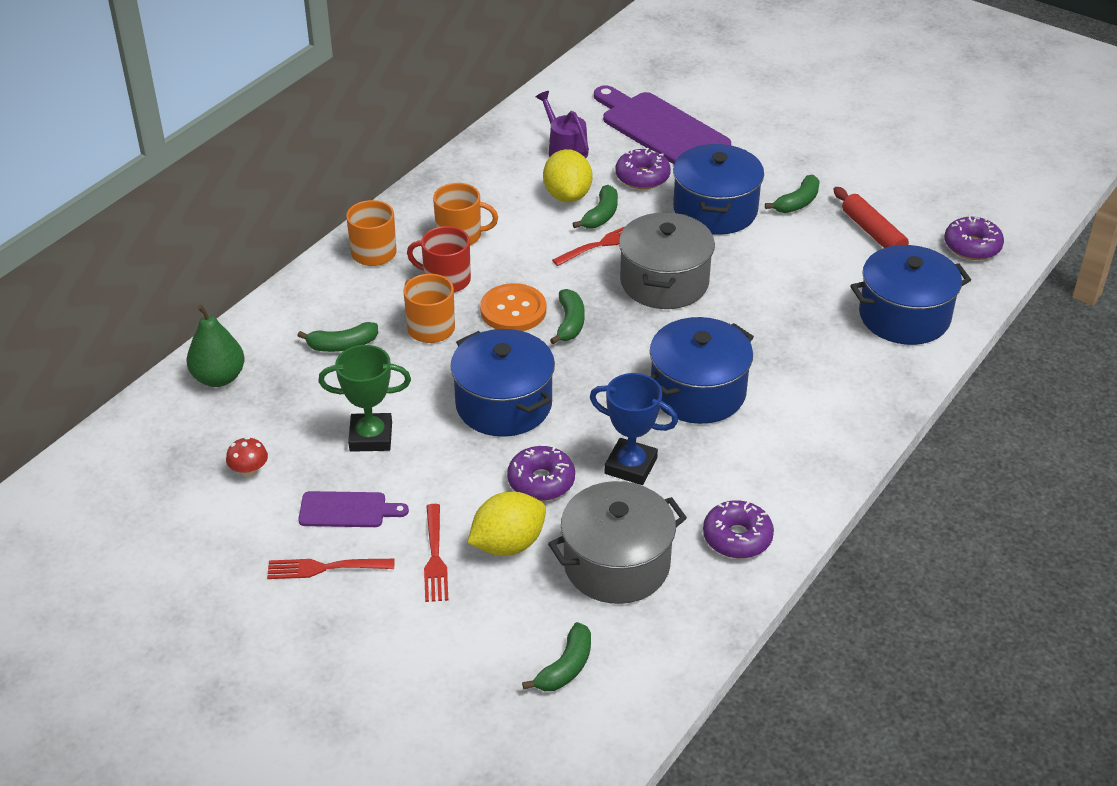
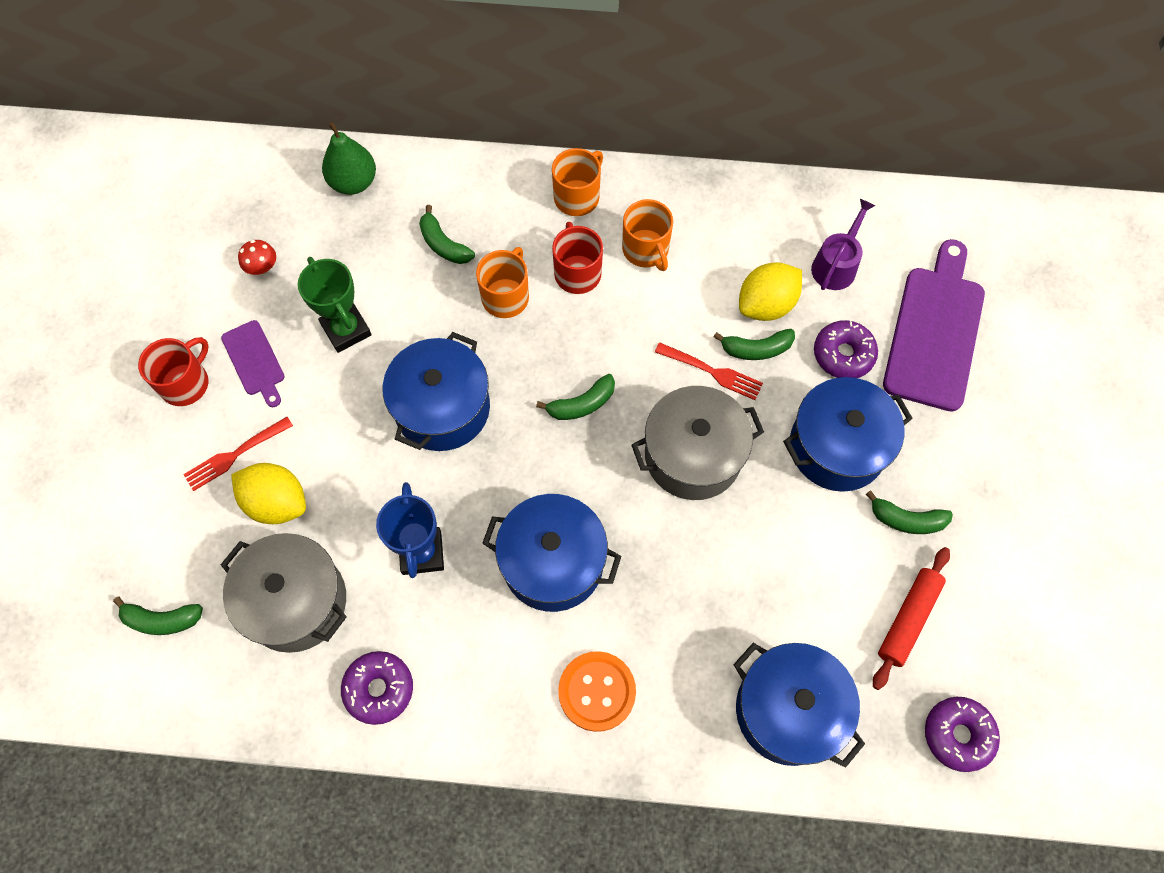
camera: 60 degrees right, 25 degrees up
red fork [267,559,395,579] -> red mug [138,337,209,406]
orange button [480,283,546,331] -> orange button moved to [558,651,636,732]
purple donut [507,446,575,501] -> none

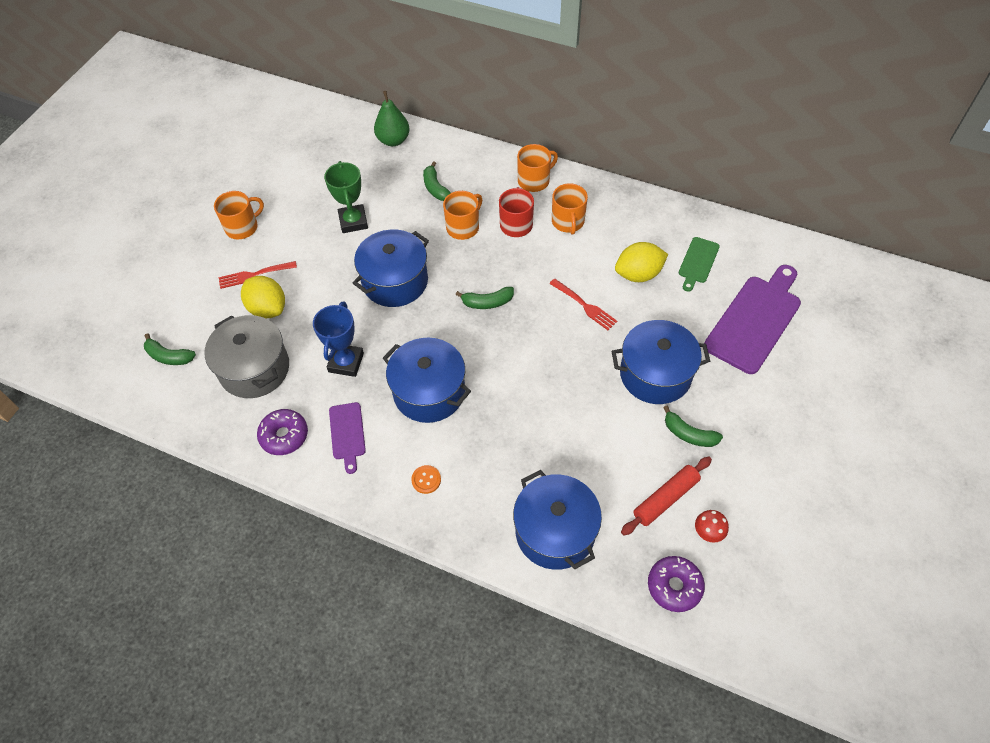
camera: 20 degrees right, 10 degrees down
red mug [138,337,209,406] -> orange mug [214,191,264,239]
purple cutting board [221,320,285,407] -> purple cutting board moved to [329,402,366,474]
red mushroom [238,240,276,275] -> red mushroom moved to [695,510,729,543]
orange button [558,651,636,732] -> orange button [411,465,441,494], size x0.53
grey pot [631,386,764,500] -> none
green banana [714,329,795,360] -> none
purple watering can [811,199,876,290] -> green cutting board [679,237,720,292]
purple donut [814,320,878,378] -> none

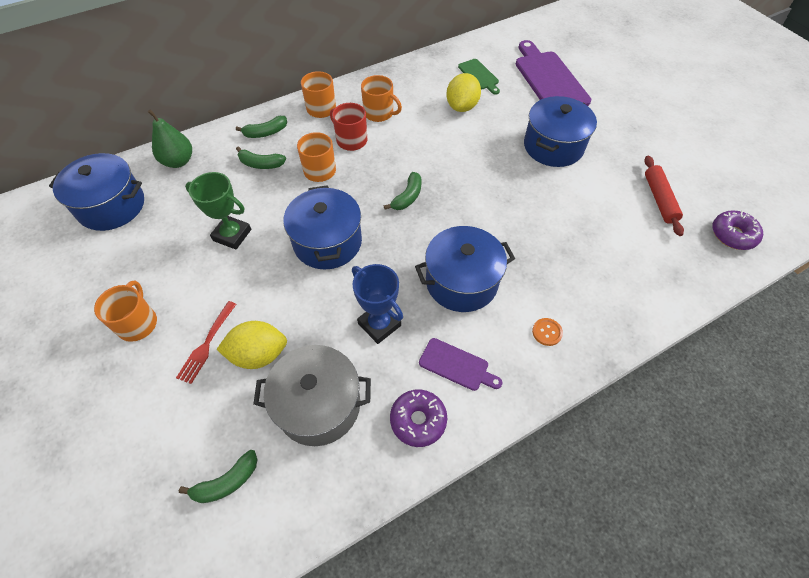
camera: 55 degrees left, 0 degrees up
blue pot [513,470,602,570] -> blue pot moved to [49,153,144,231]
red fork [549,278,617,330] -> none
green banana [663,406,723,447] -> green banana moved to [236,116,287,138]
red mushroom [695,510,729,543] -> none

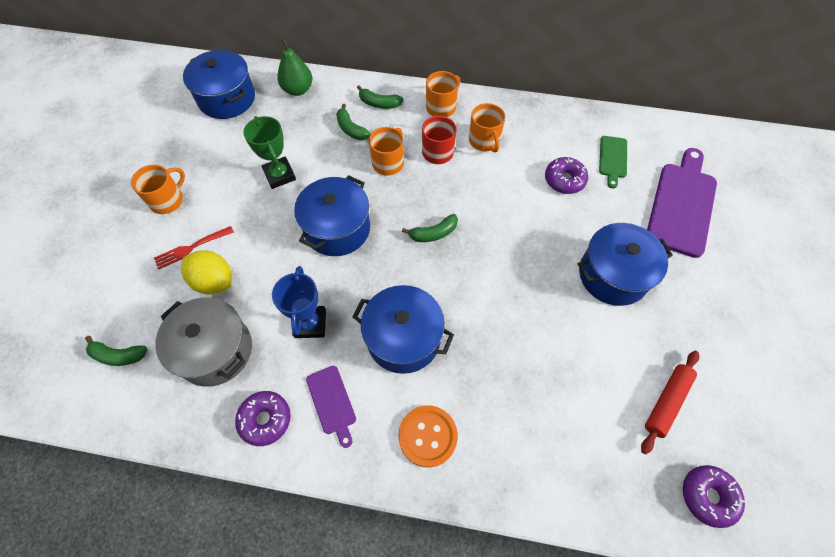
camera: 40 degrees right, 5 degrees up
yellow lemon [446,73,481,112] -> purple donut [545,157,588,194]
orange button [532,318,563,346] -> orange button [398,405,458,467], size x1.90

